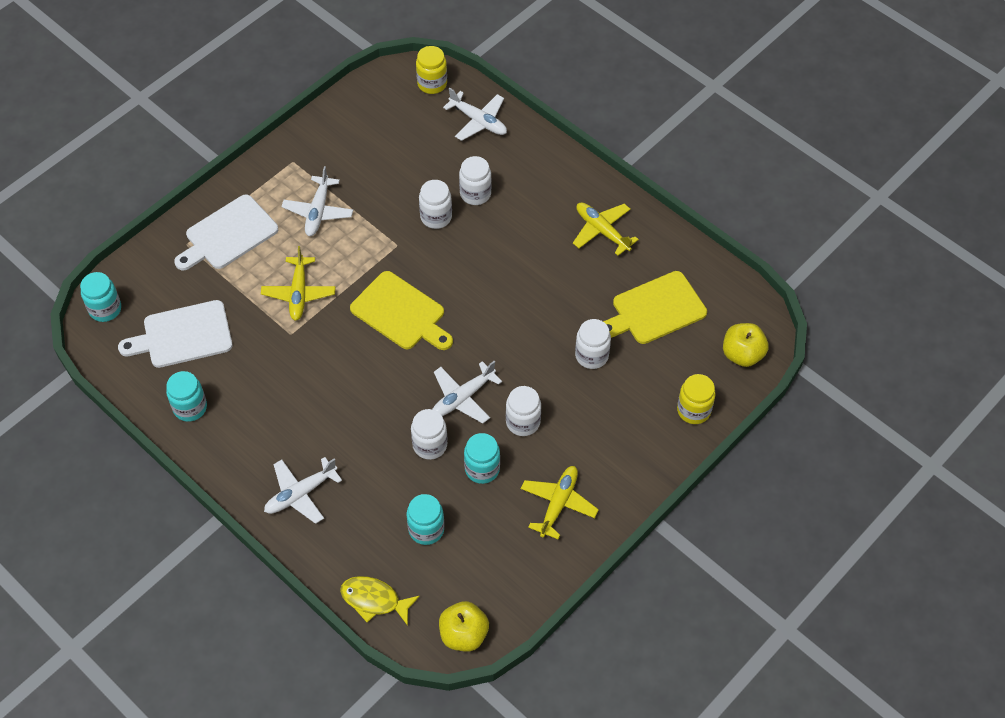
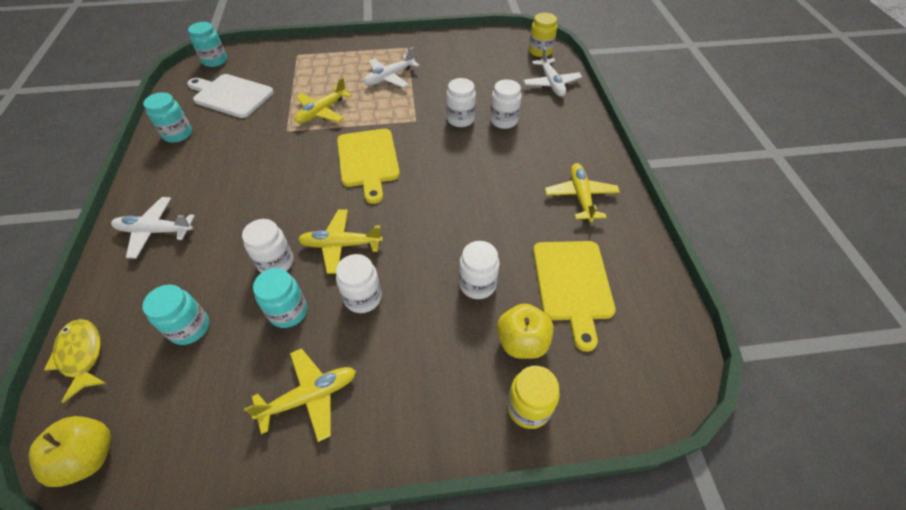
camera: 40 degrees right, 5 degrees down
white cutting board [174,194,278,271] -> none
white plane [432,361,502,423] -> yellow plane [298,210,383,274]
yellow cutting board [603,271,707,344] -> yellow cutting board turned 105 degrees counterclockwise [533,241,616,352]
yellow apple [723,323,769,367] -> yellow apple moved to [497,303,554,359]

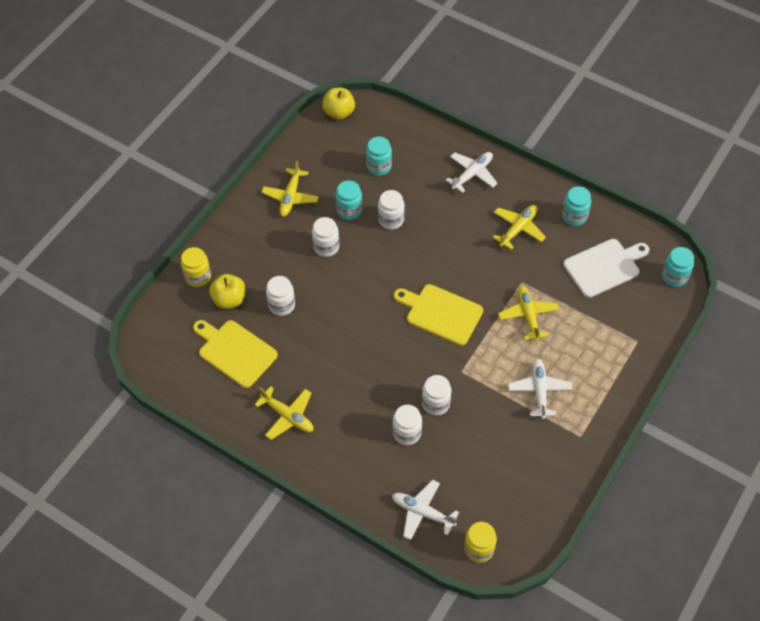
camera: 130 degrees right, 5 degrees up
yellow fish [44,319,106,403] -> none
yellow plane [298,210,383,274] -> yellow plane moved to [492,205,546,250]

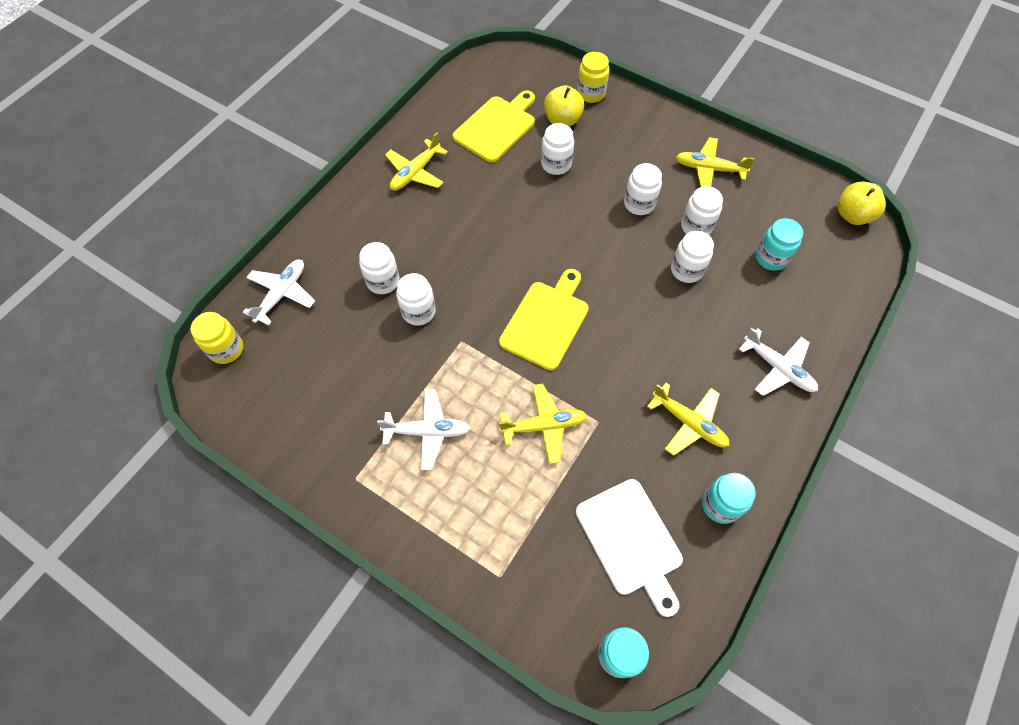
camera: 90 degrees right, 5 degrees up
turquoise jar [336,180,362,220] -> white jar [681,186,723,235]

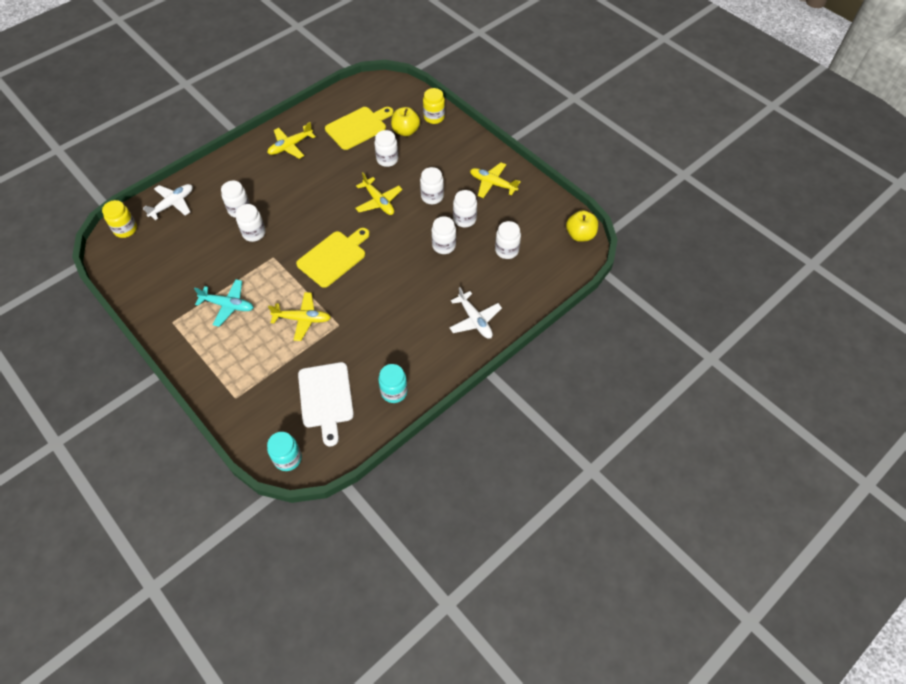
camera: 15 degrees right, 5 degrees down
white plane [377,389,470,470] -> turquoise plane [194,279,254,327]
yellow plane [647,383,729,456] -> yellow plane moved to [355,172,402,215]
turquoise jar [756,218,803,271] -> white jar [495,221,521,259]

